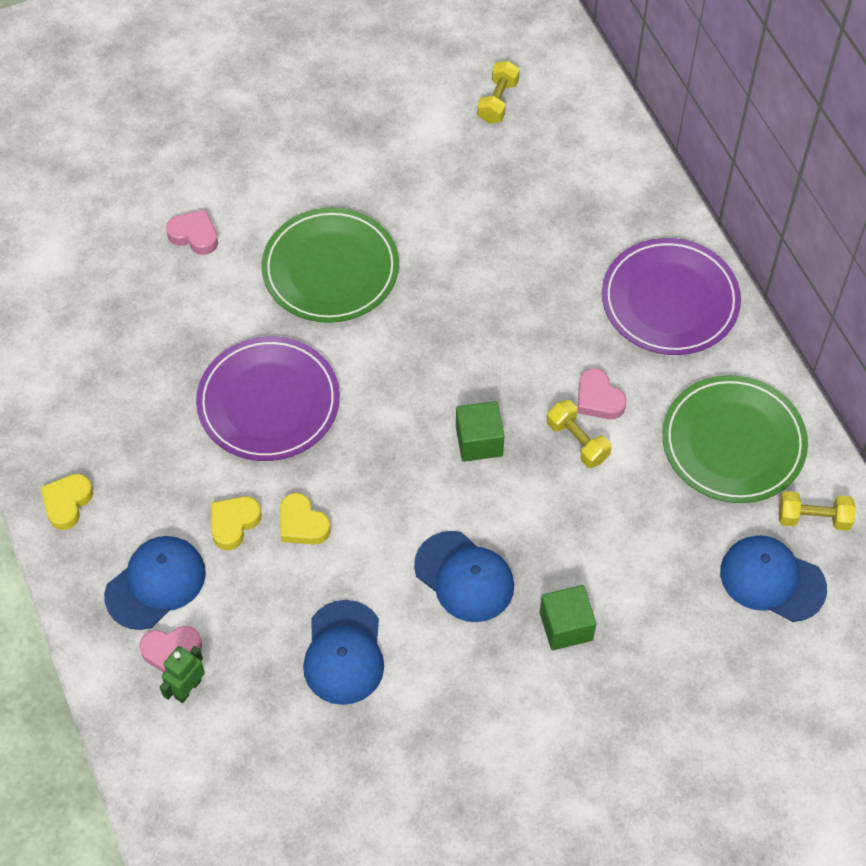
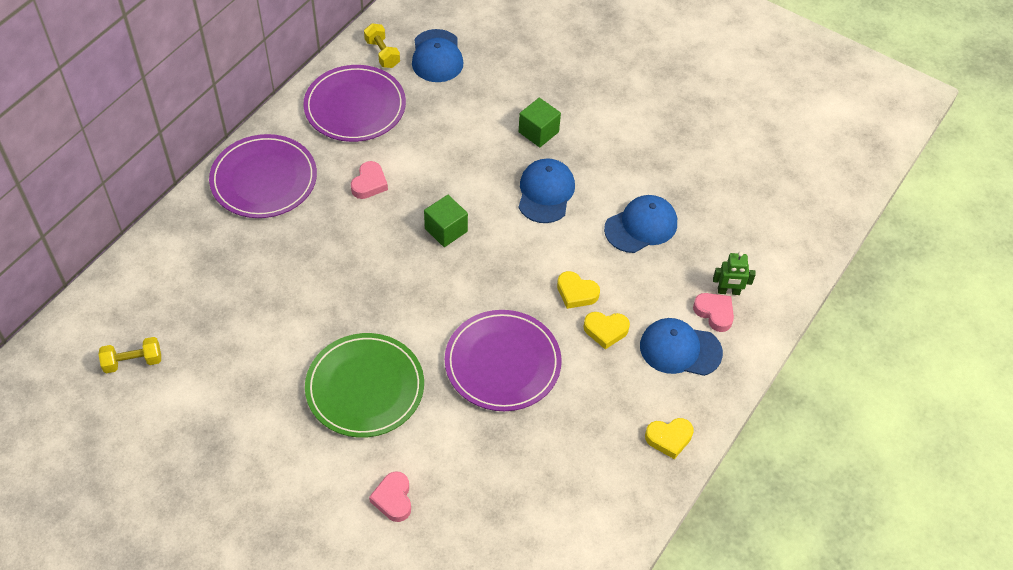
camera: 125 degrees left, 5 degrees down
yellow heart [280,493,331,545] -> yellow heart turned 105 degrees clockwise [557,271,600,309]
yellow dumbbell [547,400,612,468] -> none
green plate [662,375,808,503] -> purple plate [303,65,406,142]

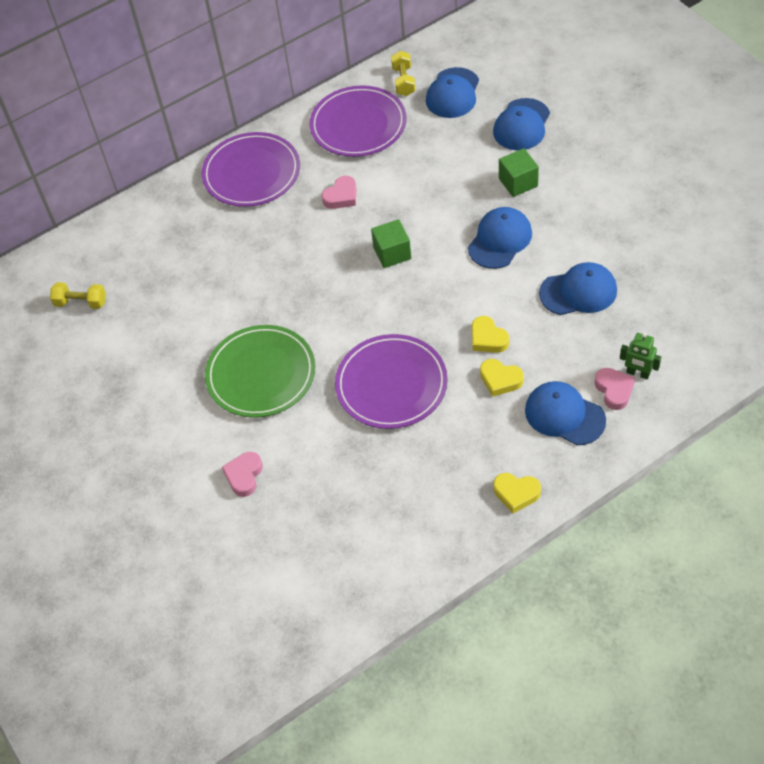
camera: 30 degrees right, 0 degrees up
none -> blue cap [493,98,550,150]

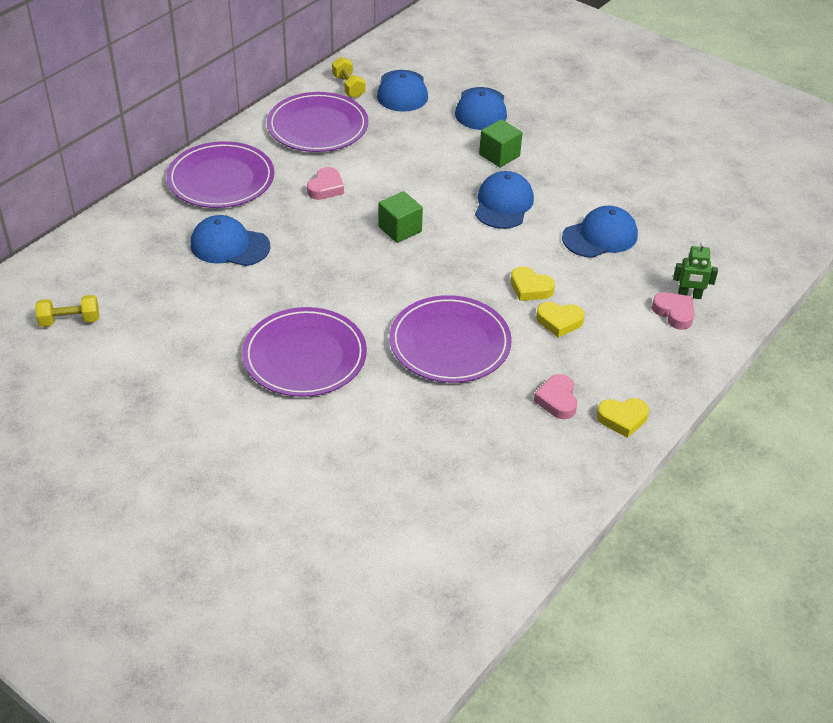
camera: 25 degrees left, 10 degrees down
green plate [205,325,315,418] -> purple plate [242,307,367,397]
pink heart [222,452,263,497] -> pink heart moved to [534,374,578,419]
blue cap [525,381,606,445] -> blue cap moved to [190,215,270,266]

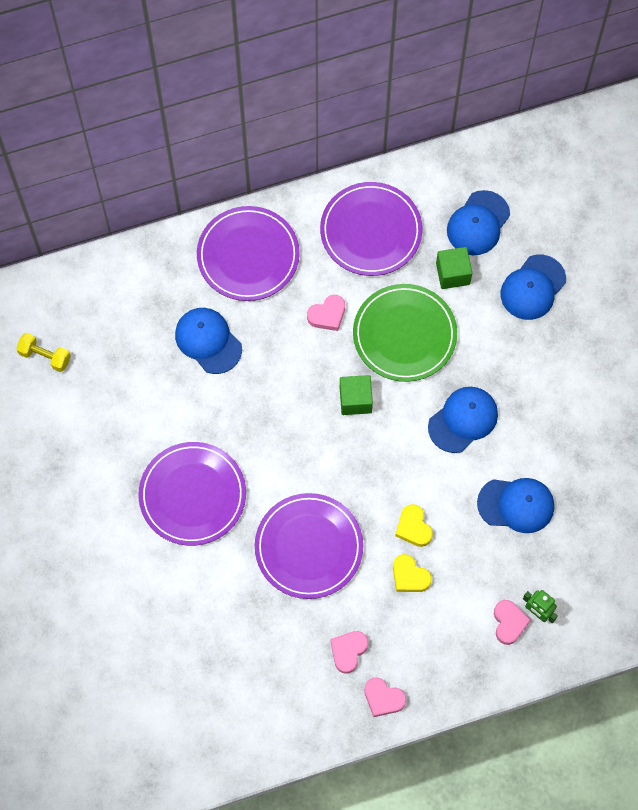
camera: 35 degrees right, 25 degrees up
yellow dumbbell [332,57,366,98] -> none
green cube [479,119,523,167] -> green cube moved to [436,247,472,289]
yellow heart [597,398,649,438] -> pink heart [364,677,406,717]
none -> green plate [353,284,457,382]

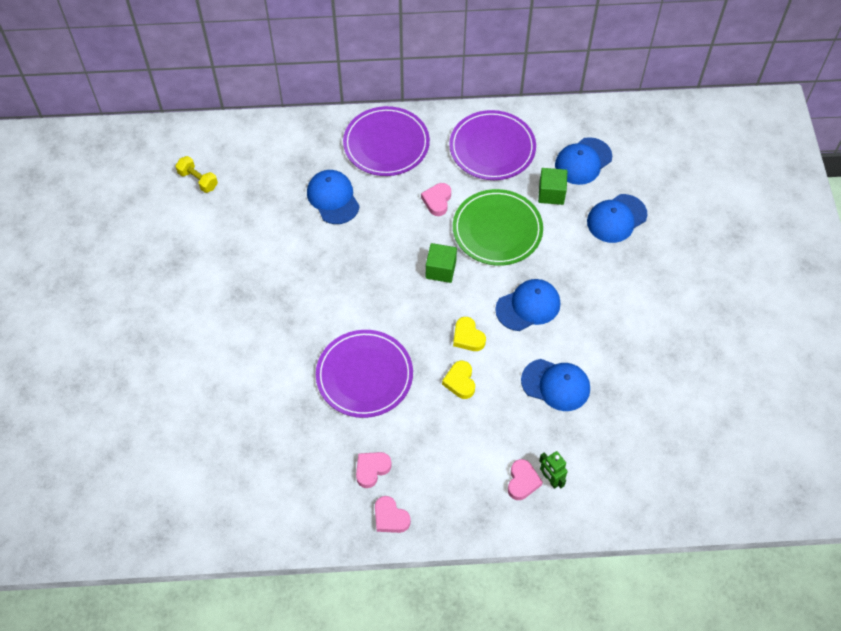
camera: 15 degrees right, 10 degrees down
purple plate [138,442,246,546] -> none
pink heart [307,295,345,331] -> pink heart turned 120 degrees clockwise [421,183,451,216]
yellow heart [393,554,432,592] -> yellow heart moved to [453,317,486,351]

